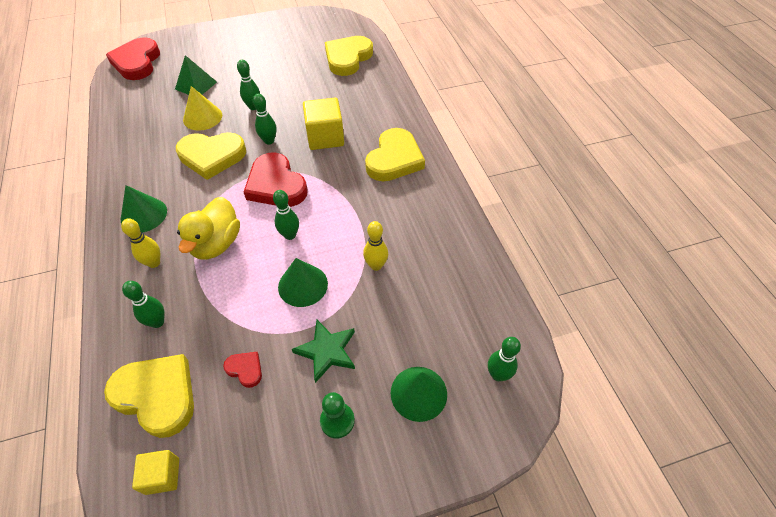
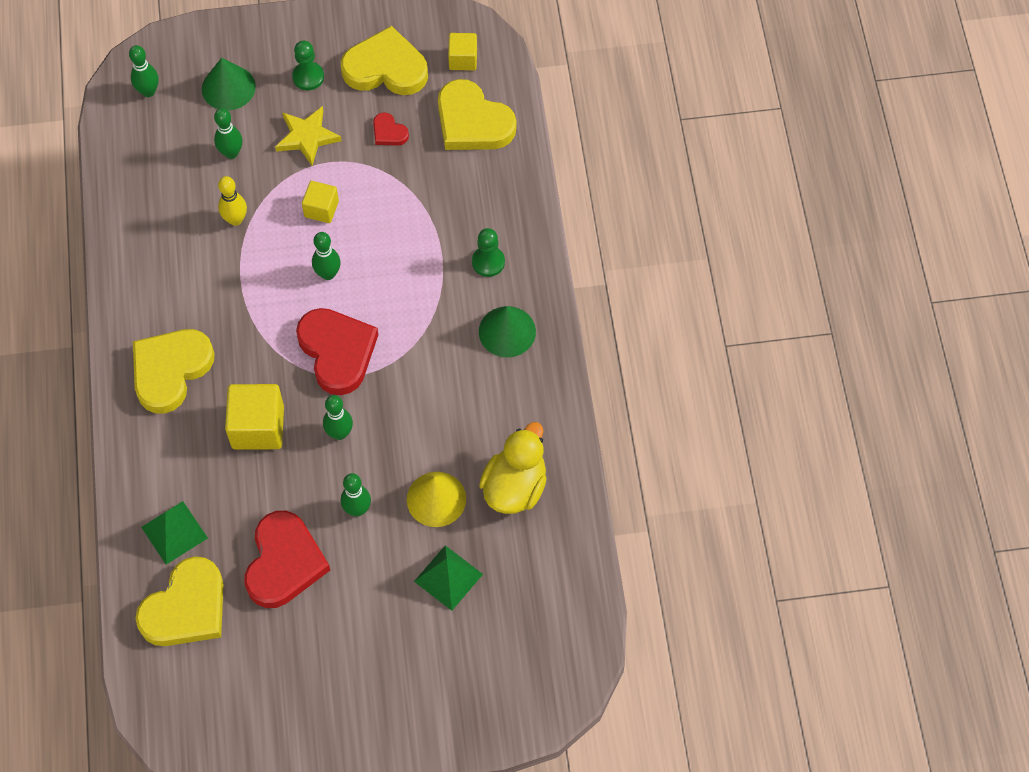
camera: 170 degrees left, 10 degrees up
red heart [106,37,160,80] -> red heart moved to [244,511,330,608]
yellow bowling pin [121,218,160,268] -> green pawn [472,228,505,277]
green bowling pin [122,281,165,328] -> green bowling pin moved to [214,108,242,159]
yellow heart [176,132,246,180] -> yellow heart moved to [341,26,428,95]
yellow duck [177,197,240,260] -> yellow duck moved to [479,422,547,514]
green cone [278,258,328,307] -> yellow cube [302,181,339,223]
green star [292,320,355,383] -> yellow star [275,106,341,166]
none -> green pyramid [141,501,208,565]

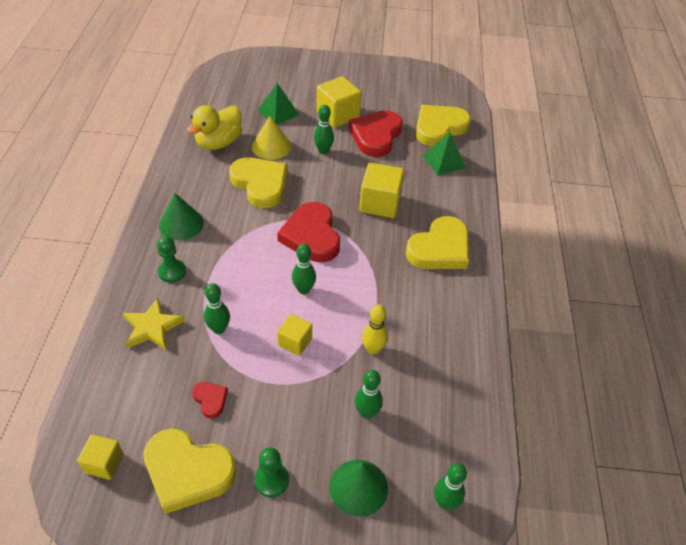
camera: 170 degrees left, 15 degrees down
yellow star [275,106,341,166] -> yellow star moved to [123,298,185,350]
green bowling pin [323,395,353,440] -> green bowling pin moved to [204,283,230,334]
yellow heart [438,79,516,150] -> yellow heart moved to [229,157,288,208]
none -> yellow cube [316,76,361,128]

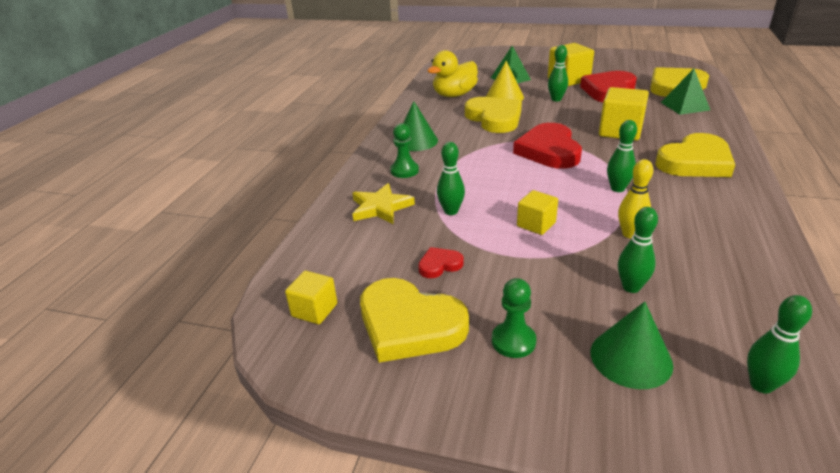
camera: 15 degrees right, 15 degrees down
red heart [192,382,228,418] -> red heart turned 90 degrees counterclockwise [418,247,464,278]
green bowling pin [292,244,316,294] -> green bowling pin moved to [607,120,637,192]

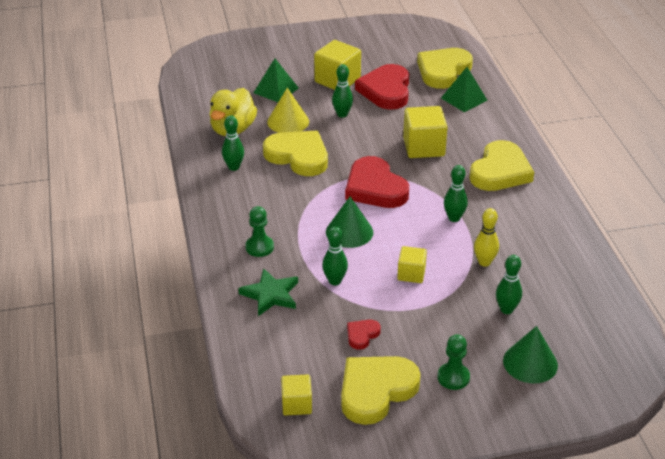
camera: 30 degrees left, 5 degrees up
yellow star [353,183,415,224] -> green star [238,268,298,316]
yellow heart [360,278,469,363] -> yellow heart turned 135 degrees clockwise [341,356,421,425]
green cone [395,101,438,151] -> green cone moved to [326,197,373,248]
green bowling pin [747,295,812,393] -> green bowling pin moved to [222,115,244,171]

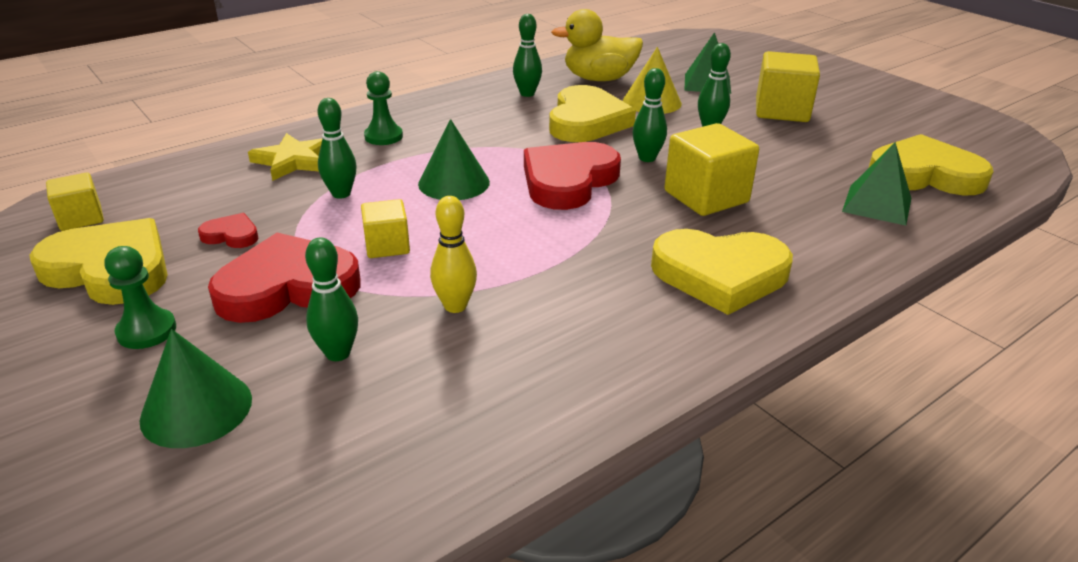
camera: 65 degrees right, 5 degrees down
green star [238,268,298,316] -> yellow star [248,133,323,181]
red heart [355,64,409,110] -> red heart moved to [208,233,361,323]
green bowling pin [444,165,468,222] -> green bowling pin moved to [633,68,667,162]

